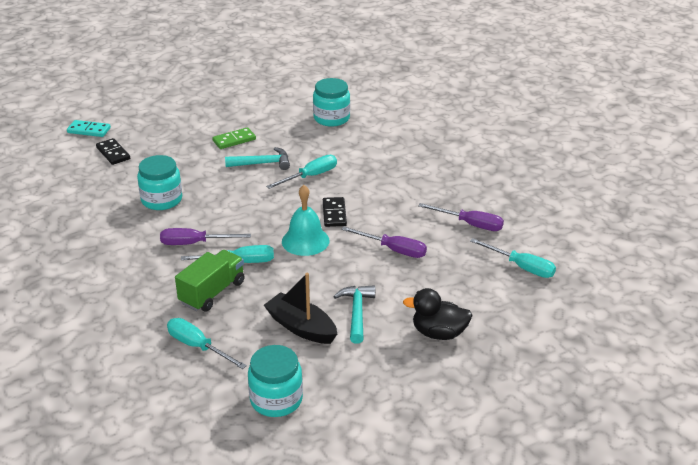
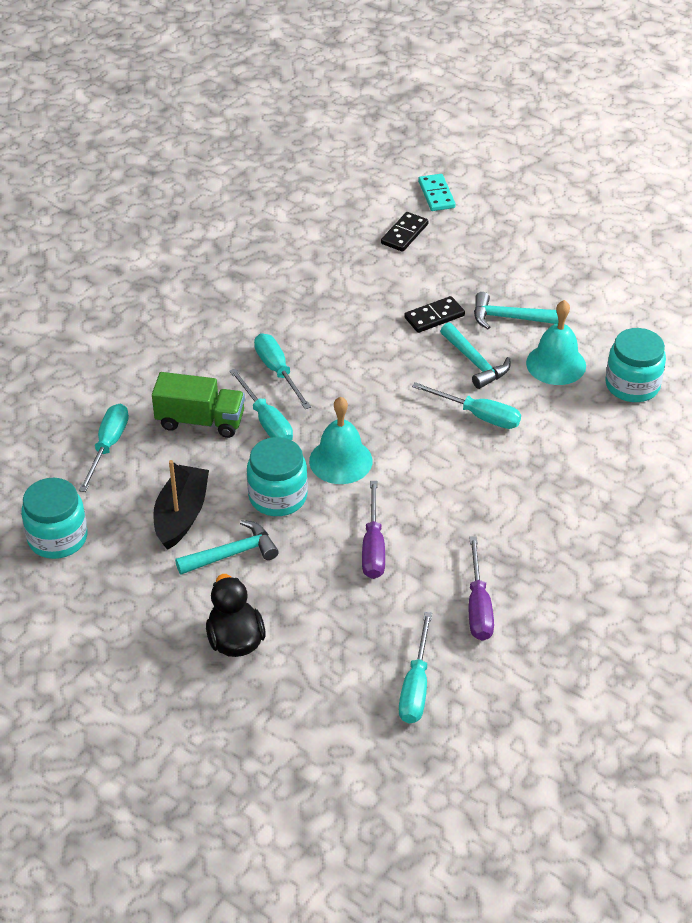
camera: 65 degrees right, 10 degrees up
turquoise jar [137,155,182,210] -> turquoise jar moved to [247,437,308,516]
purple screwdriver [160,228,251,245] -> turquoise screwdriver [254,333,311,409]
green domino [212,127,256,149] -> turquoise hammer [474,292,558,329]
black domino [323,197,347,227] -> black domino moved to [404,296,465,333]
none -> turquoise bell [526,300,586,385]

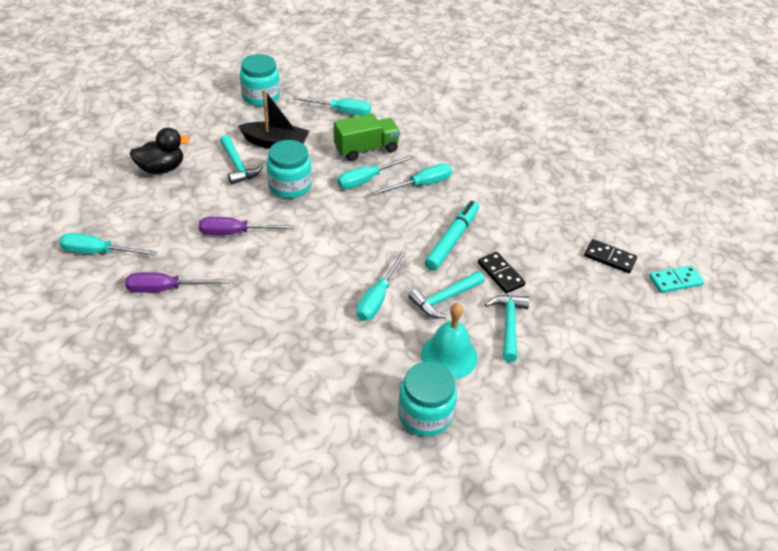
camera: 85 degrees right, 0 degrees up
green truck [152,372,245,438] -> green truck turned 120 degrees counterclockwise [334,114,400,161]
turquoise bell [309,397,372,484] -> none
none -> turquoise marker [425,201,479,271]

